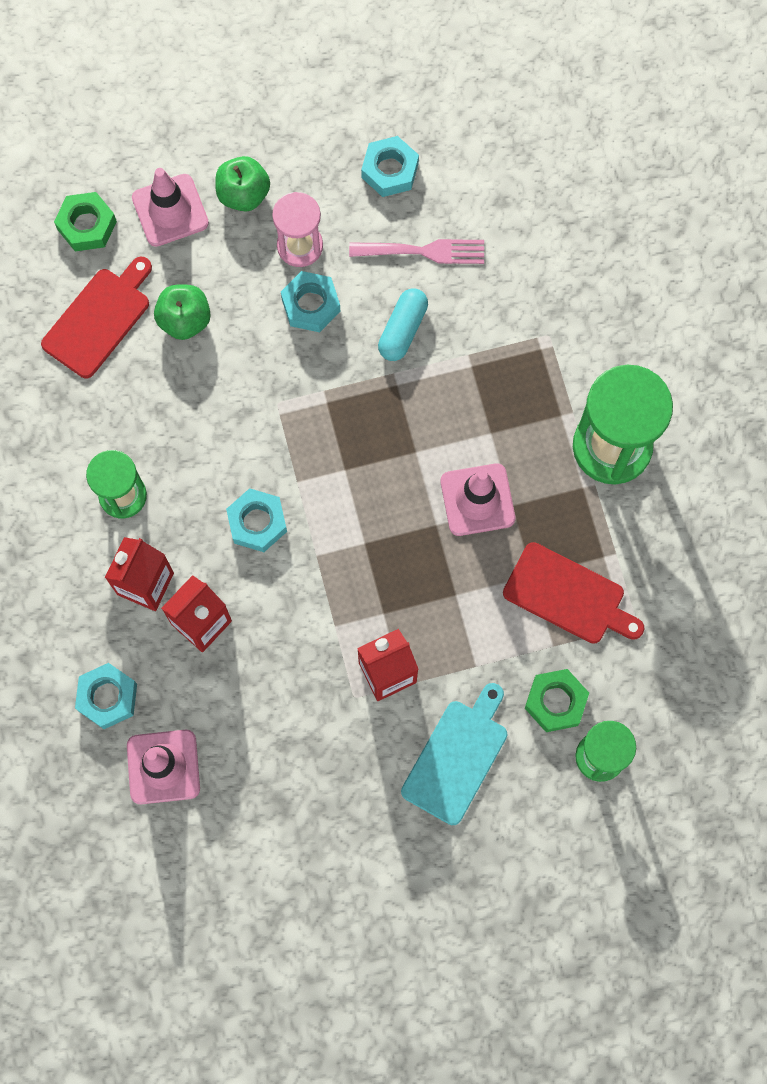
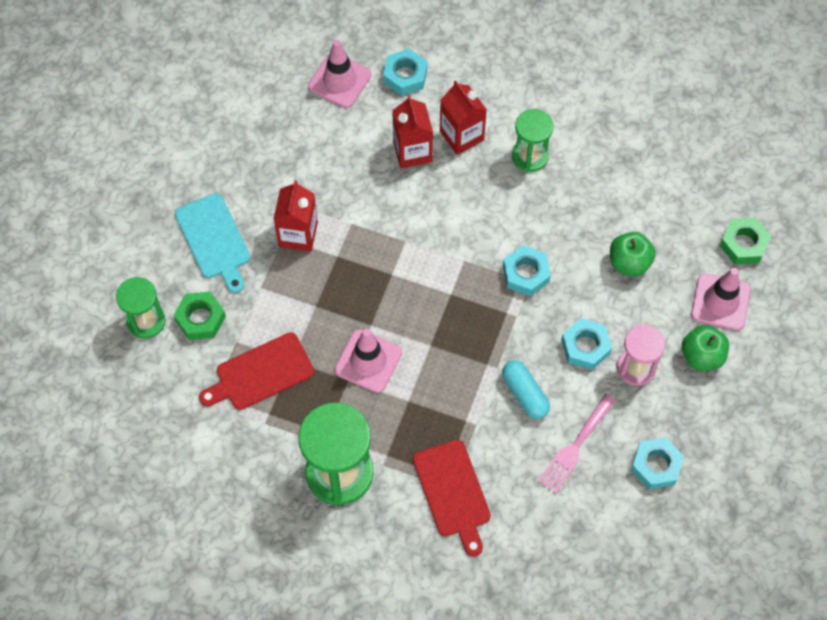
camera: 125 degrees right, 10 degrees down
red cutting board [41,257,152,379] -> red cutting board moved to [413,440,491,557]
turquoise nut [226,488,287,552] -> turquoise nut moved to [503,245,551,296]

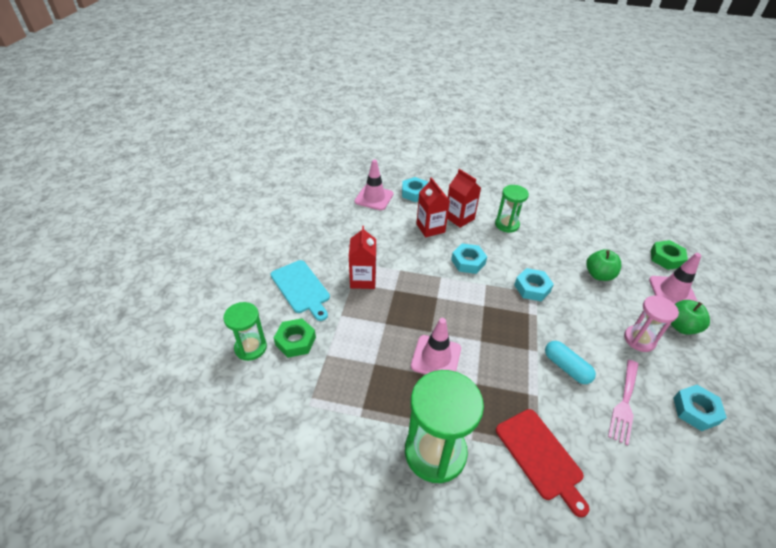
camera: 10 degrees left, 20 degrees down
red cutting board [199,332,314,410] -> none
turquoise nut [561,318,612,370] -> turquoise nut moved to [451,243,487,274]

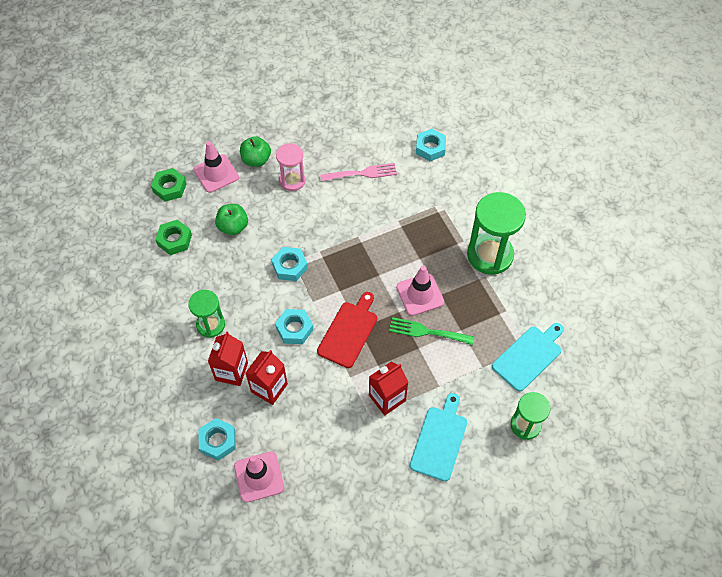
camera: 125 degrees left, 15 degrees up
green nut [274,318,316,358] -> green nut moved to [155,220,192,255]
red cutting board [496,409,590,517] -> red cutting board moved to [317,292,377,368]
turquoise capsule [545,341,596,384] -> none
turquoise nut [673,385,727,431] -> turquoise nut moved to [416,129,446,161]
none -> green fork [389,317,474,345]
none -> turquoise cutting board [492,323,564,391]

